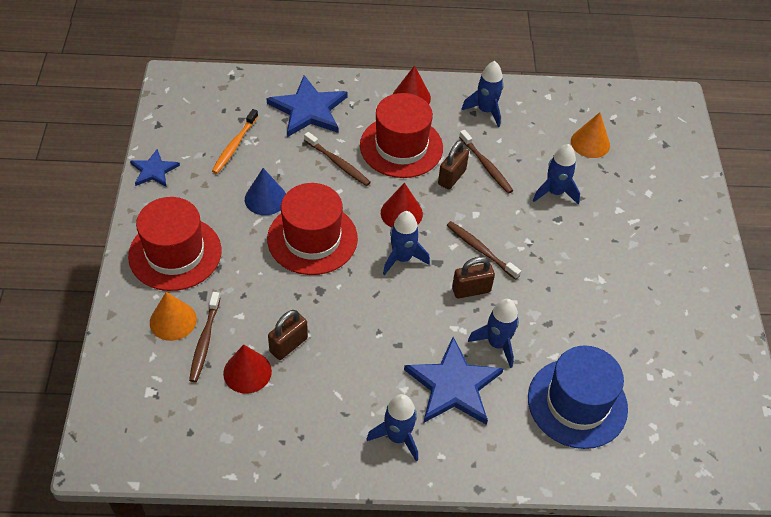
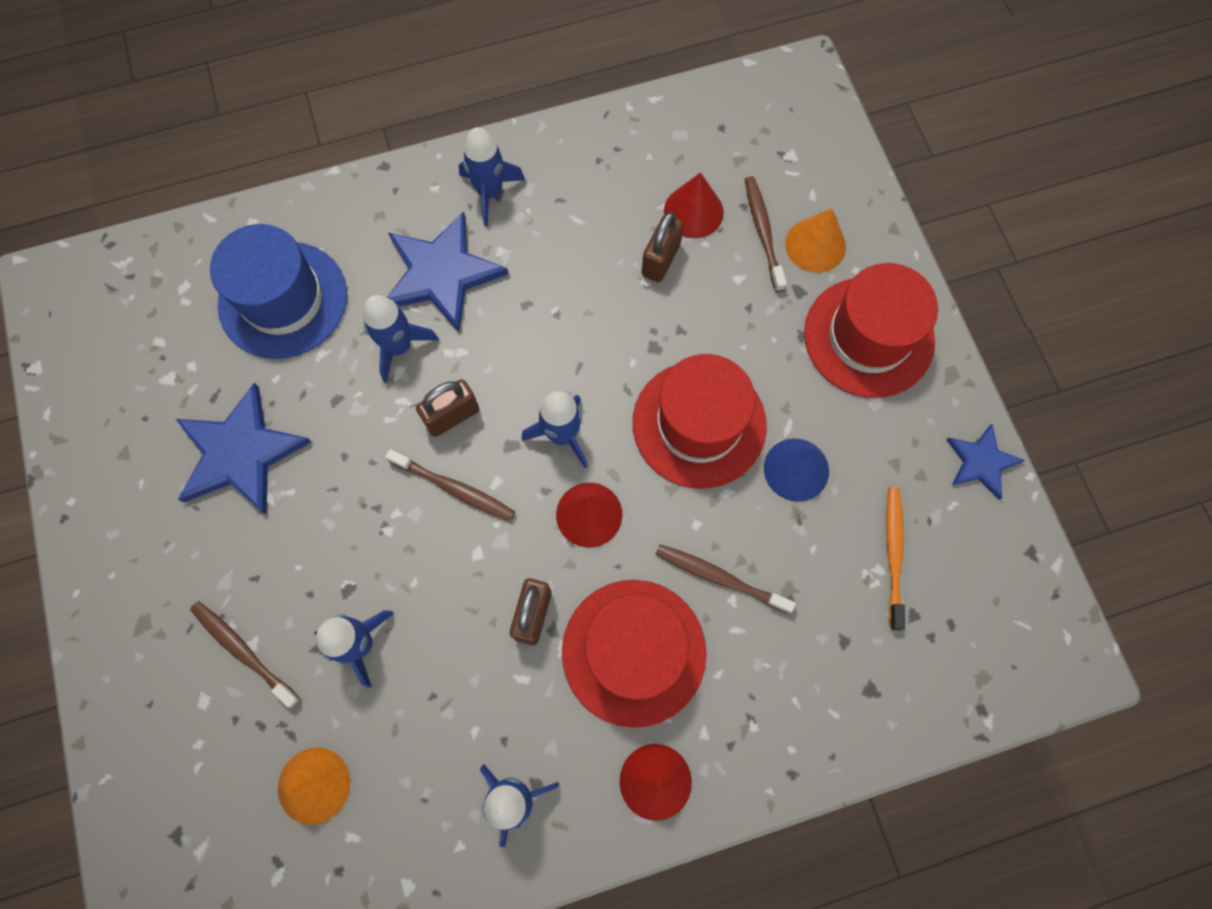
camera: 165 degrees right, 20 degrees up
blue star [267,75,348,137] -> blue star moved to [176,383,312,515]
brown toothbrush [459,130,513,194] -> brown toothbrush moved to [190,601,300,708]

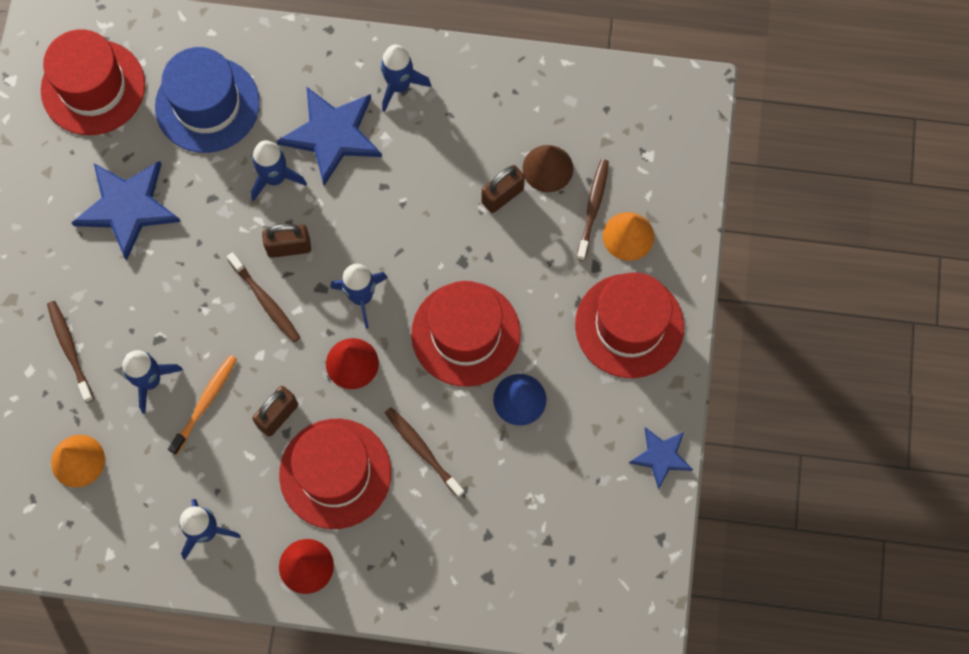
camera: 25 degrees right, 0 degrees up
red cone [664,172,724,238] -> brown cone [522,145,573,192]
orange toothbrush [886,487,905,630] -> orange toothbrush moved to [168,355,237,455]
none -> red hat [41,29,145,135]

